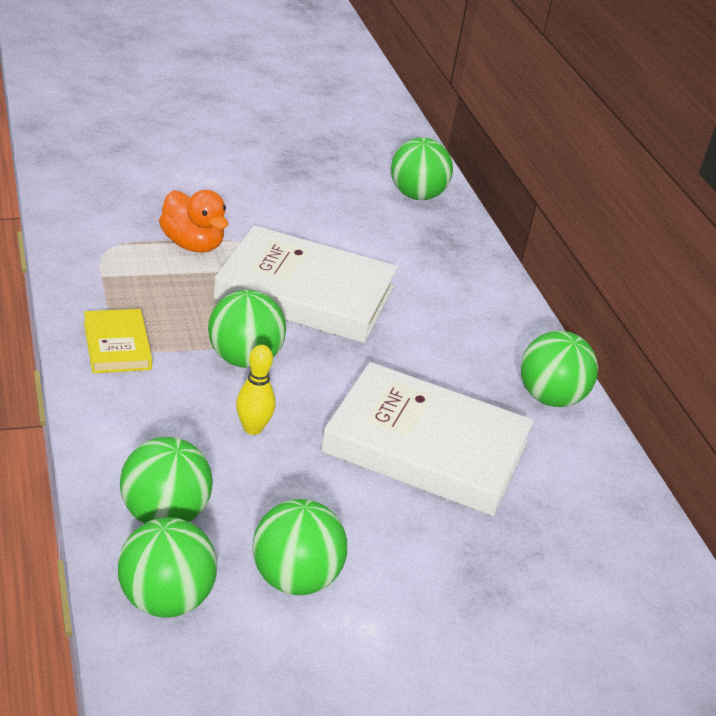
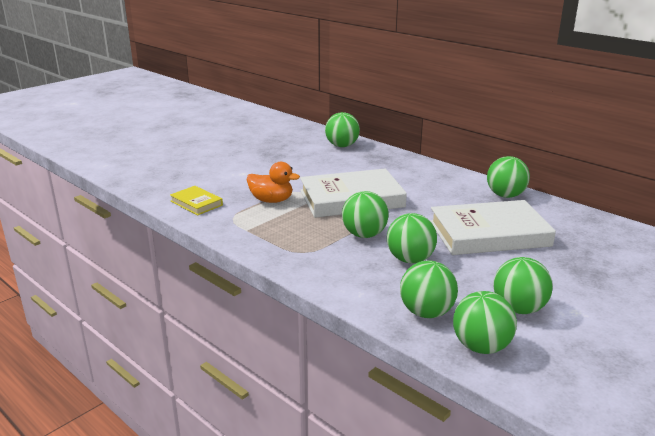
camera: 25 degrees left, 10 degrees down
yellow book [84,309,152,373] -> yellow book moved to [170,186,223,215]
yellow bowling pin [236,345,275,435] -> green ball [387,213,437,263]

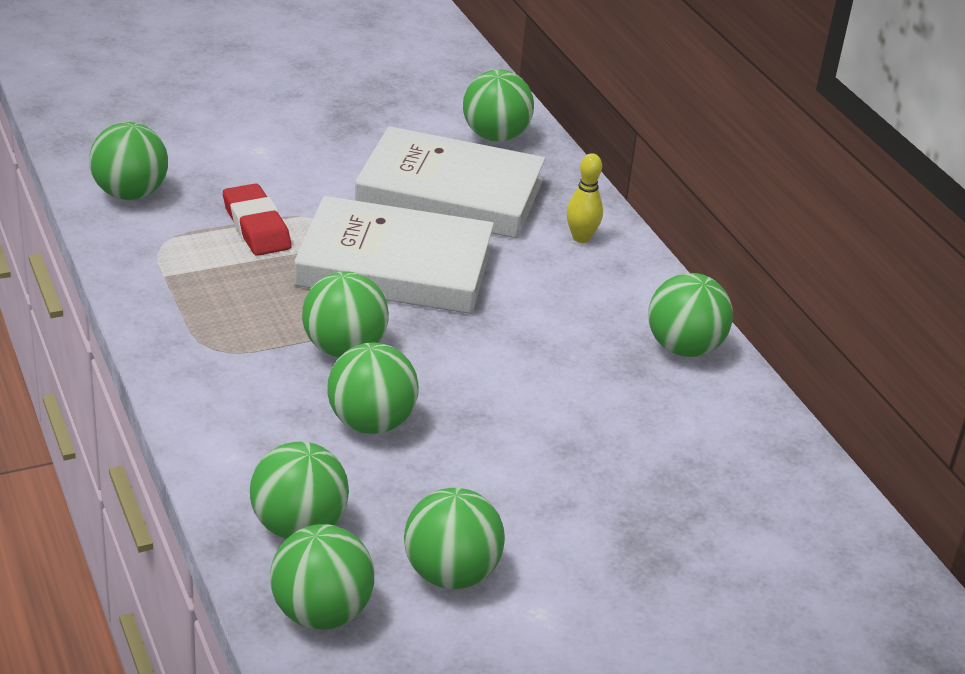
camera: 20 degrees right, 10 degrees up
yellow book [170,186,223,215] -> green ball [89,122,168,200]
orange duck [247,162,300,203] -> red eraser [223,183,291,256]
white book [430,200,556,255] -> white book moved to [355,126,545,239]
none -> yellow bowling pin [566,153,603,243]

